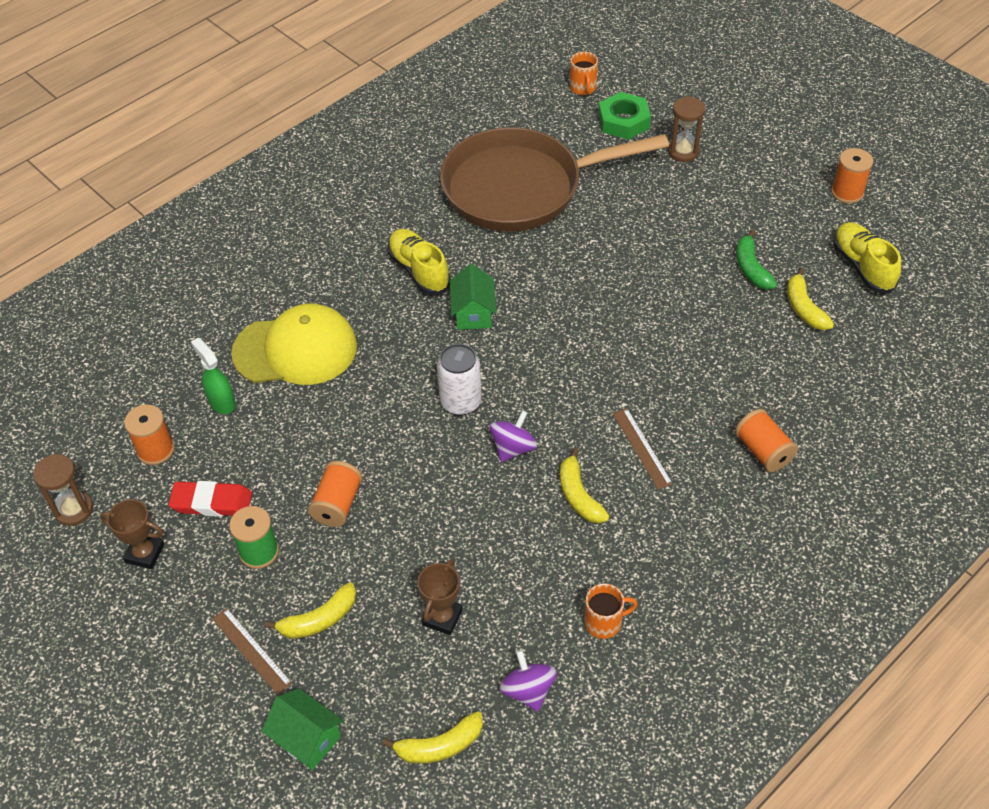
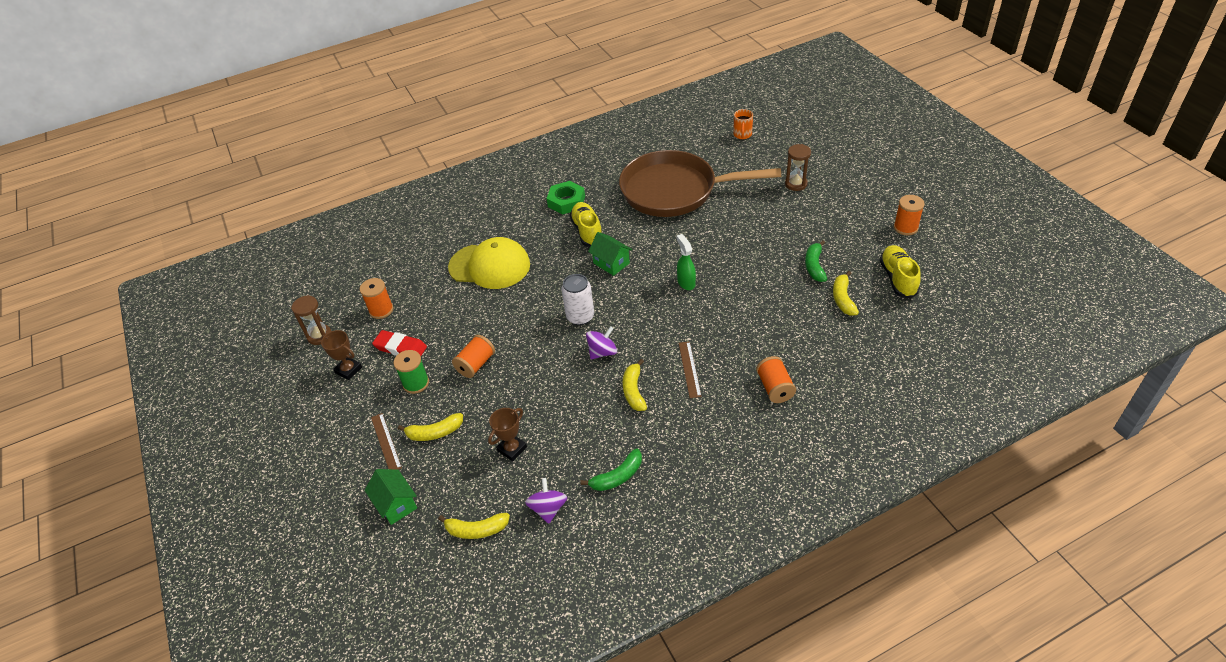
camera: 20 degrees right, 5 degrees down
green spray bottle [191,338,236,414] -> green spray bottle moved to [677,234,696,290]
green house [450,264,496,330] -> green house turned 60 degrees counterclockwise [588,232,632,276]
orange mug [584,583,638,639] -> green banana [580,449,642,491]
green nut [598,92,651,140] -> green nut moved to [546,181,585,215]

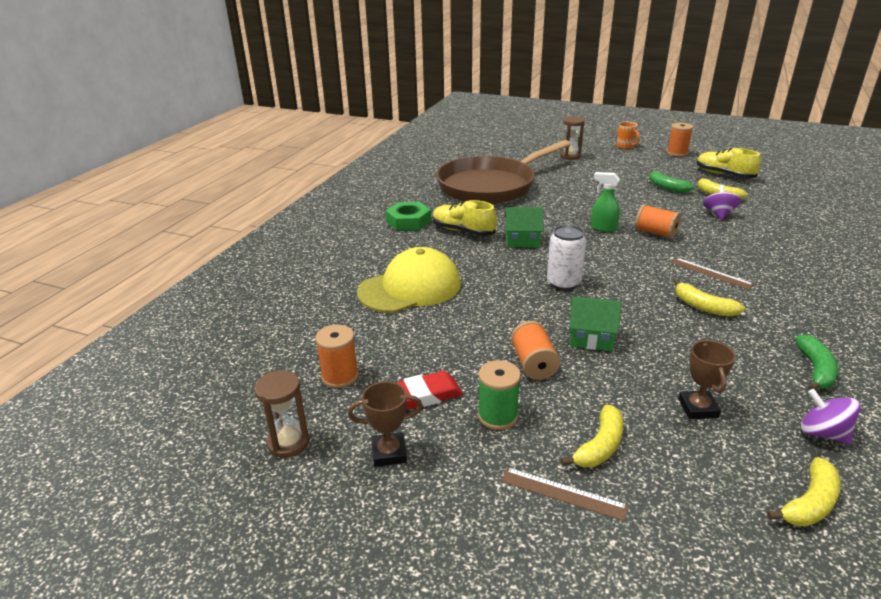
camera: 45 degrees left, 15 degrees down
green house [365,469,417,525] -> green house moved to [569,297,621,351]
purple spinning top [586,326,617,359] -> purple spinning top moved to [703,185,741,220]
orange mug [733,109,753,139] -> orange mug moved to [616,122,640,149]
orange spool [756,356,796,403] -> orange spool moved to [635,204,681,239]

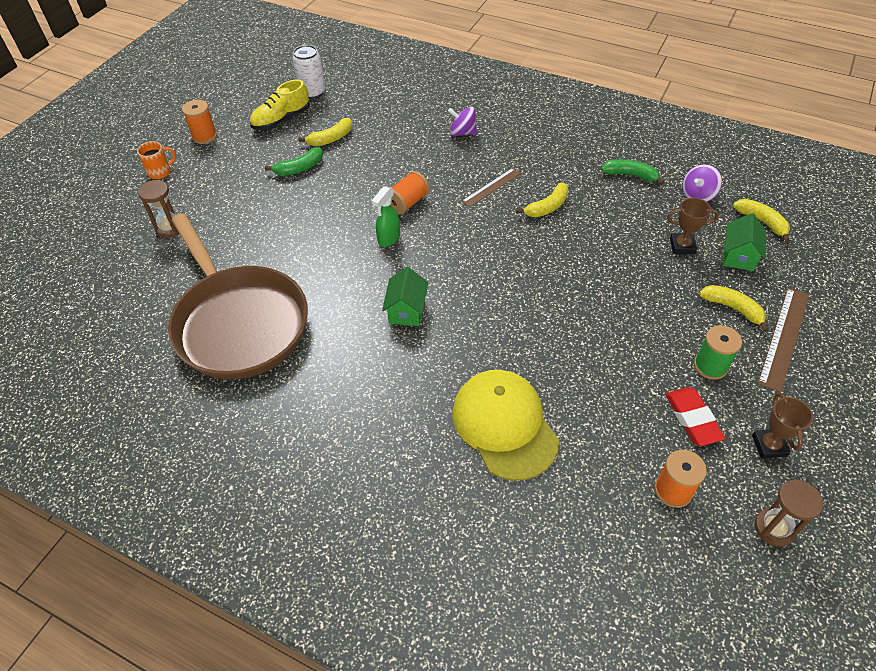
camera: 85 degrees left, 20 degrees up
green nut [386,202,431,231] -> none
yellow shoe [432,200,497,236] -> none
brown ruler [501,467,628,521] -> brown ruler [758,287,809,392], size x1.57
orange spool [511,321,560,380] -> none
white can [547,225,586,290] -> white can moved to [292,45,325,99]
green house [569,297,621,351] -> green house moved to [723,213,766,271]
purple spinning top [703,185,741,220] -> purple spinning top moved to [448,107,477,136]

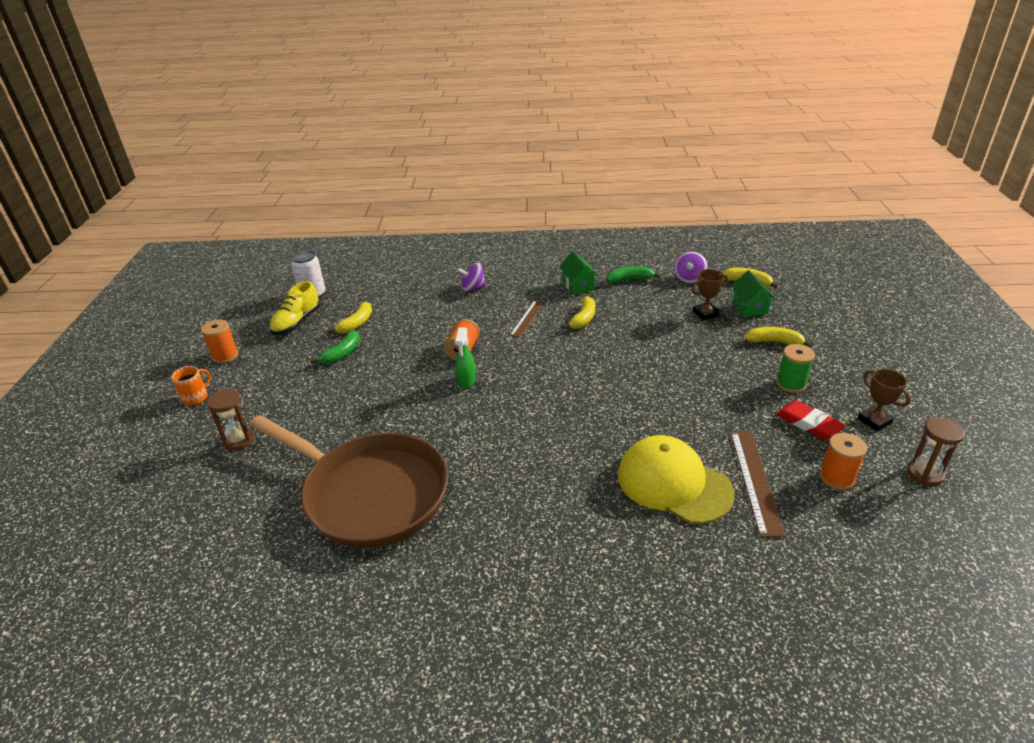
camera: 25 degrees left, 15 degrees down
green house [382,267,428,326] -> green house moved to [559,251,599,295]
brown ruler [758,287,809,392] -> brown ruler moved to [731,432,785,537]

